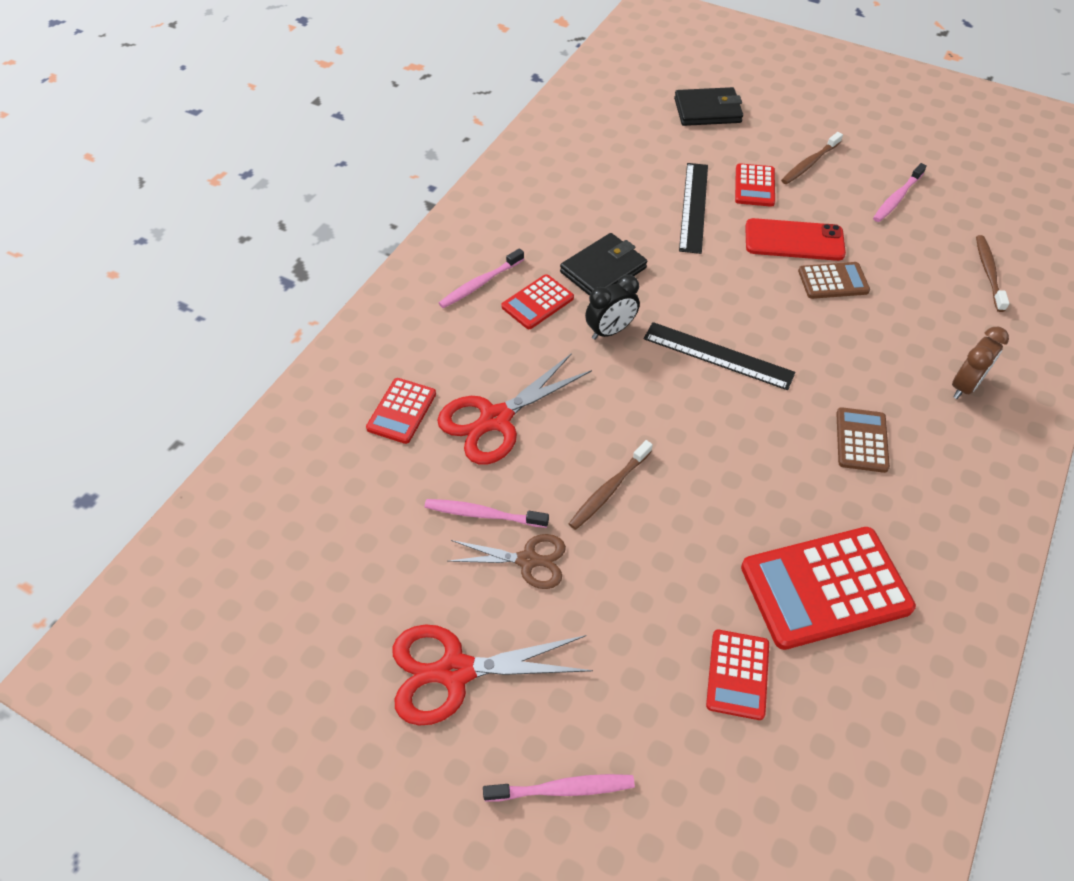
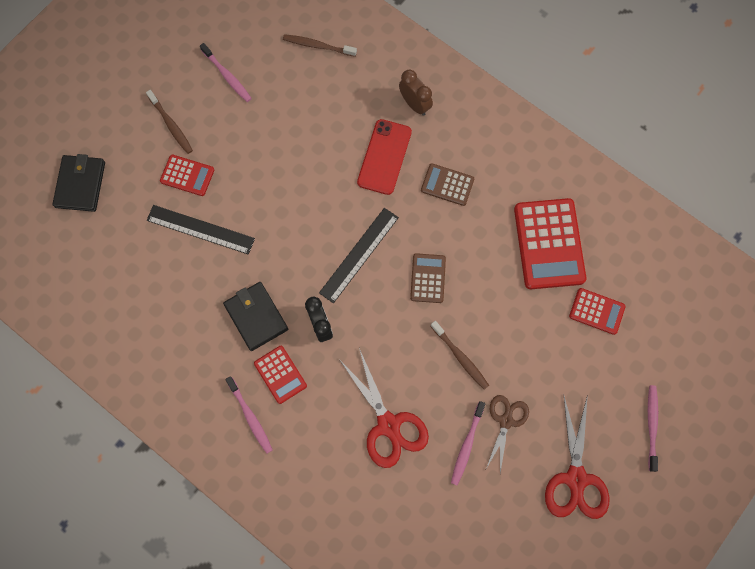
camera: 80 degrees left, 20 degrees up
red calculator [366,378,436,444] -> none
red phone [745,218,846,261] -> red phone moved to [357,119,412,195]
brown calculator [798,262,870,299] -> brown calculator moved to [410,253,446,303]

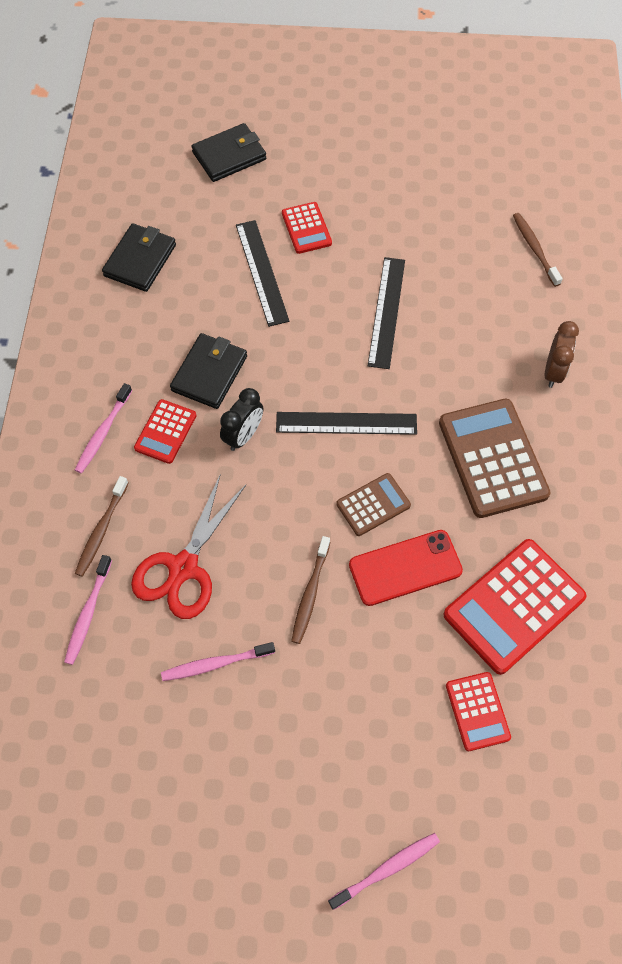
camera: 55 degrees right, 10 degrees down
brown toothbrush [146,90,193,154] -> brown toothbrush moved to [75,476,129,577]
pink toothbrush [200,43,252,102] -> pink toothbrush moved to [64,555,112,665]
red phone [357,119,412,195] -> red phone moved to [349,530,463,606]
brown calculator [421,164,474,206] -> brown calculator [439,399,551,518], size x1.85
brown scissors [486,395,529,473] -> none
red scissors [545,395,610,519] -> none
none -> black wallet [102,223,176,292]
none -> black ruler [368,257,405,369]

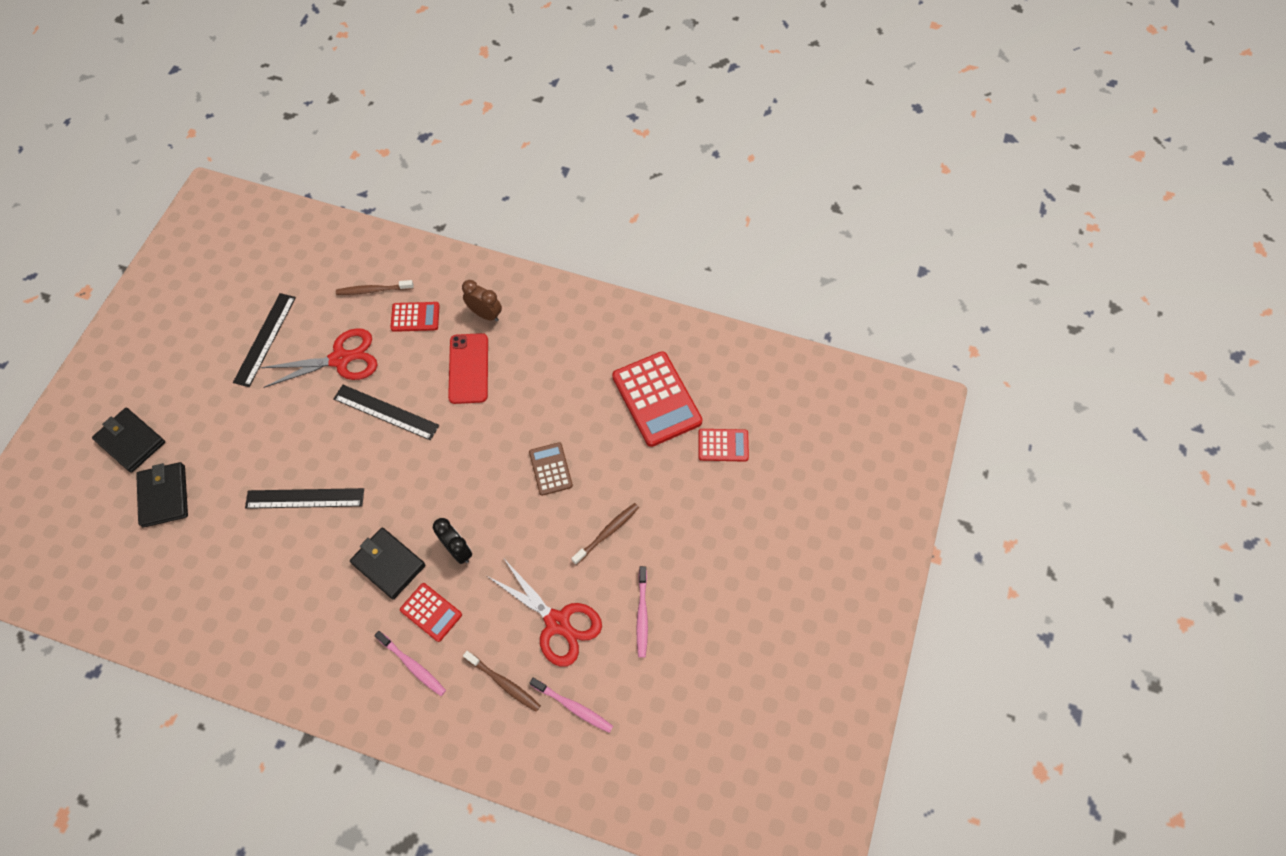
camera: 75 degrees left, 0 degrees up
black wallet [102,223,176,292] -> black wallet moved to [92,408,165,473]
black ruler [276,412,417,435] -> black ruler moved to [233,293,296,387]
red calculator [282,202,332,254] -> red calculator moved to [390,302,440,332]
brown toothbrush [291,536,330,644] -> brown toothbrush turned 75 degrees counterclockwise [571,503,639,565]
pink toothbrush [328,833,440,910] -> none
red phone [349,530,463,606] -> red phone moved to [448,333,488,404]
brown calculator [439,399,551,518] -> none
none -> red scissors [260,328,378,388]

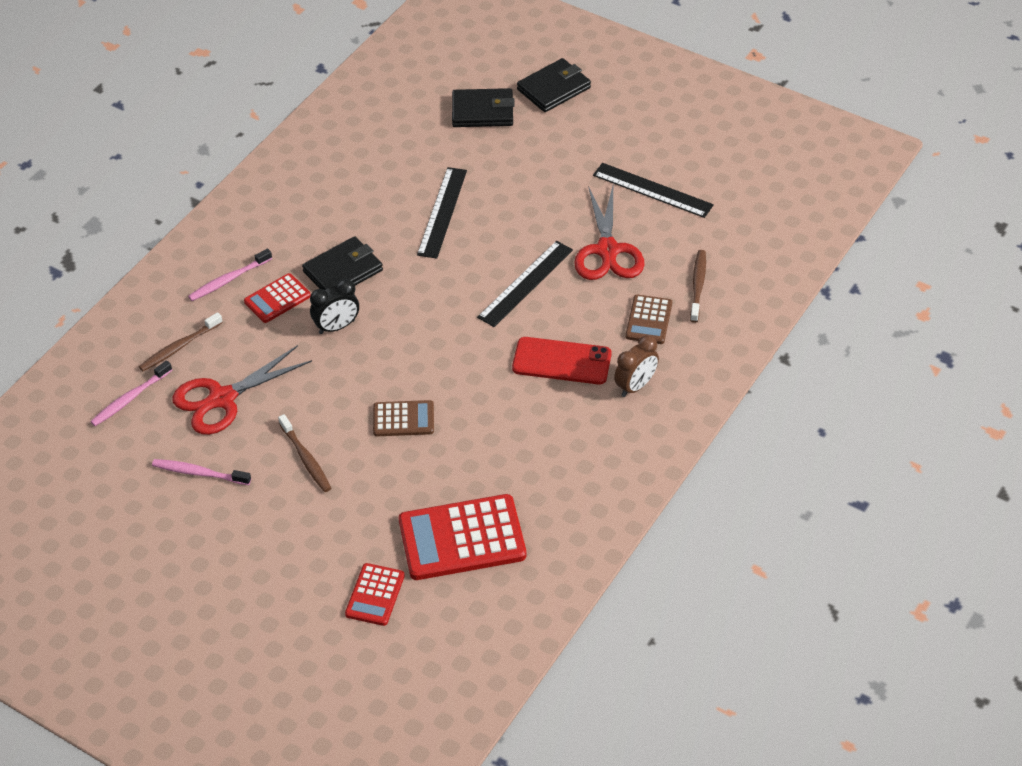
camera: 105 degrees right, 15 degrees down
red calculator [390,302,440,332] -> brown calculator [625,295,672,344]

